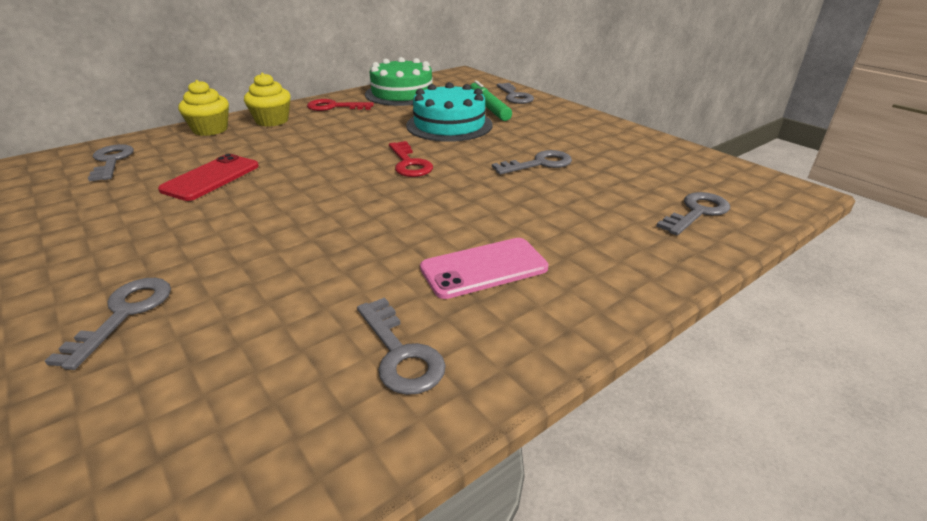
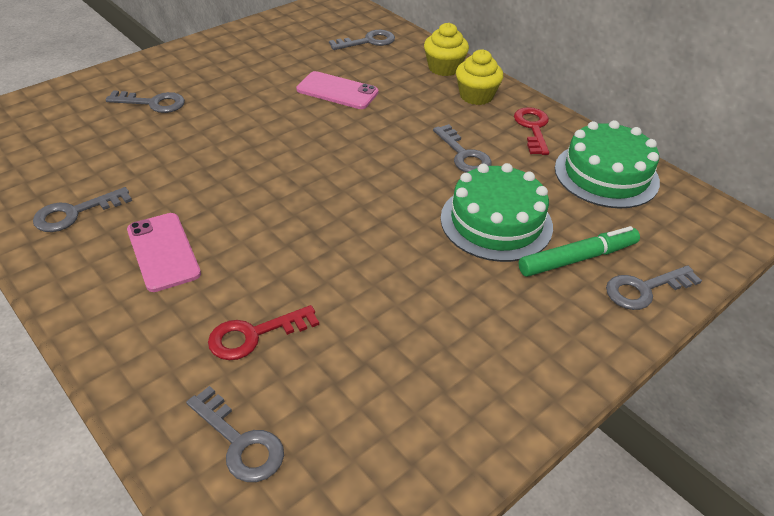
camera: 85 degrees right, 10 degrees up
red phone [158,154,259,201] -> pink phone [296,71,379,109]
red key [389,141,433,177] -> red key moved to [208,305,319,360]
turquoise cake [406,82,493,142] -> green cake [440,163,553,262]
grey key [492,150,572,175] -> grey key moved to [433,124,492,172]

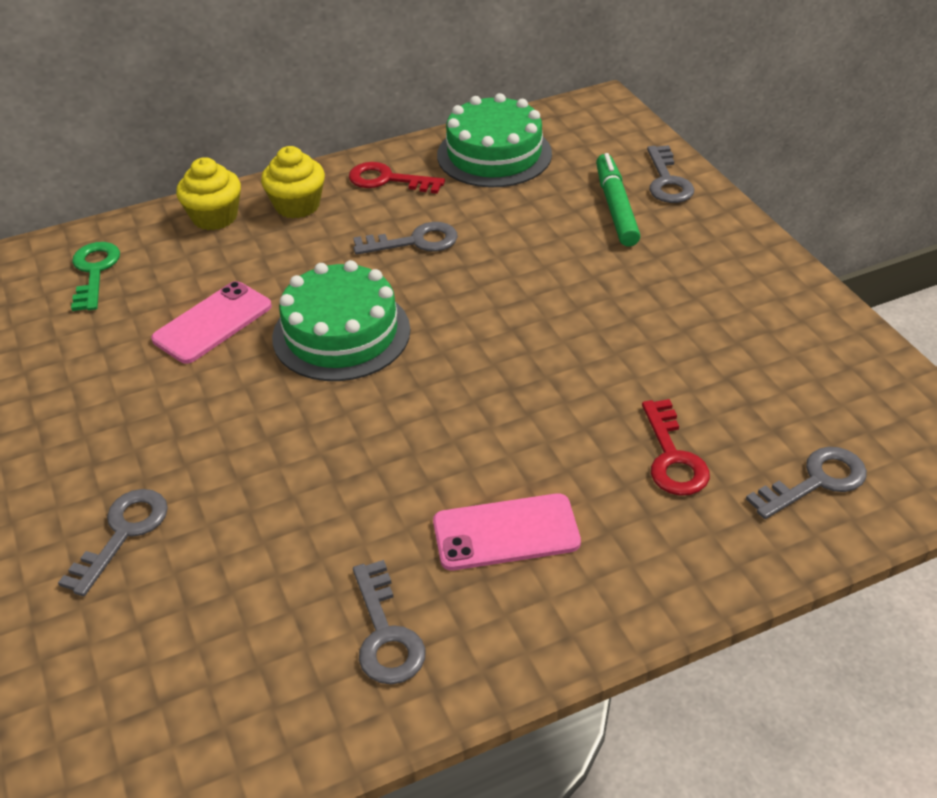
camera: 70 degrees left, 0 degrees up
grey key [329,30,395,50] -> green key [71,242,120,311]
green cake [440,163,553,262] -> green cake moved to [272,260,410,381]

